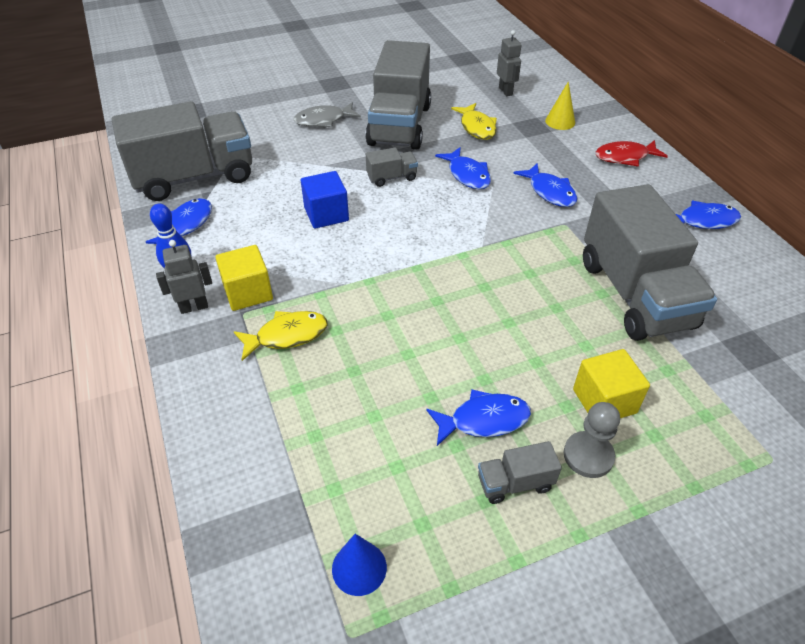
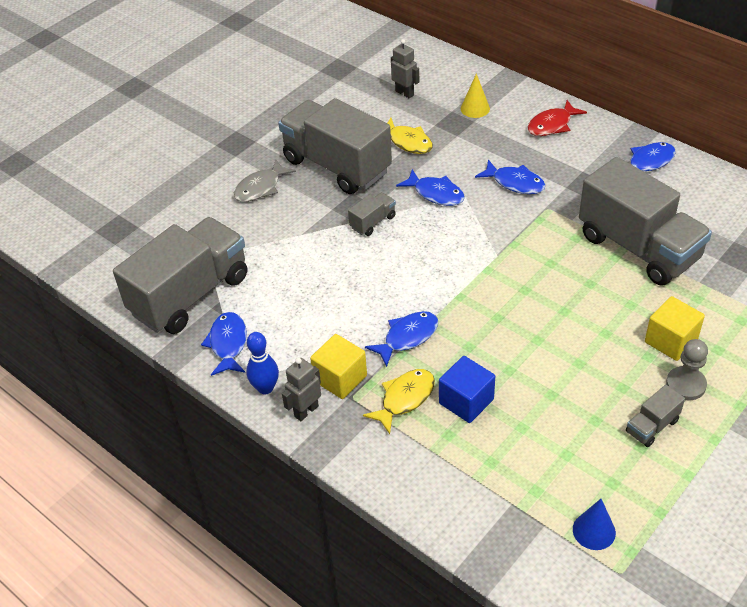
camera: 25 degrees left, 0 degrees up
blue cube [301,171,349,229] -> blue cube moved to [439,356,495,423]
grey truck [365,40,431,150] -> grey truck turned 150 degrees clockwise [278,98,392,194]
blue fish [426,390,531,446] -> blue fish moved to [365,311,438,367]

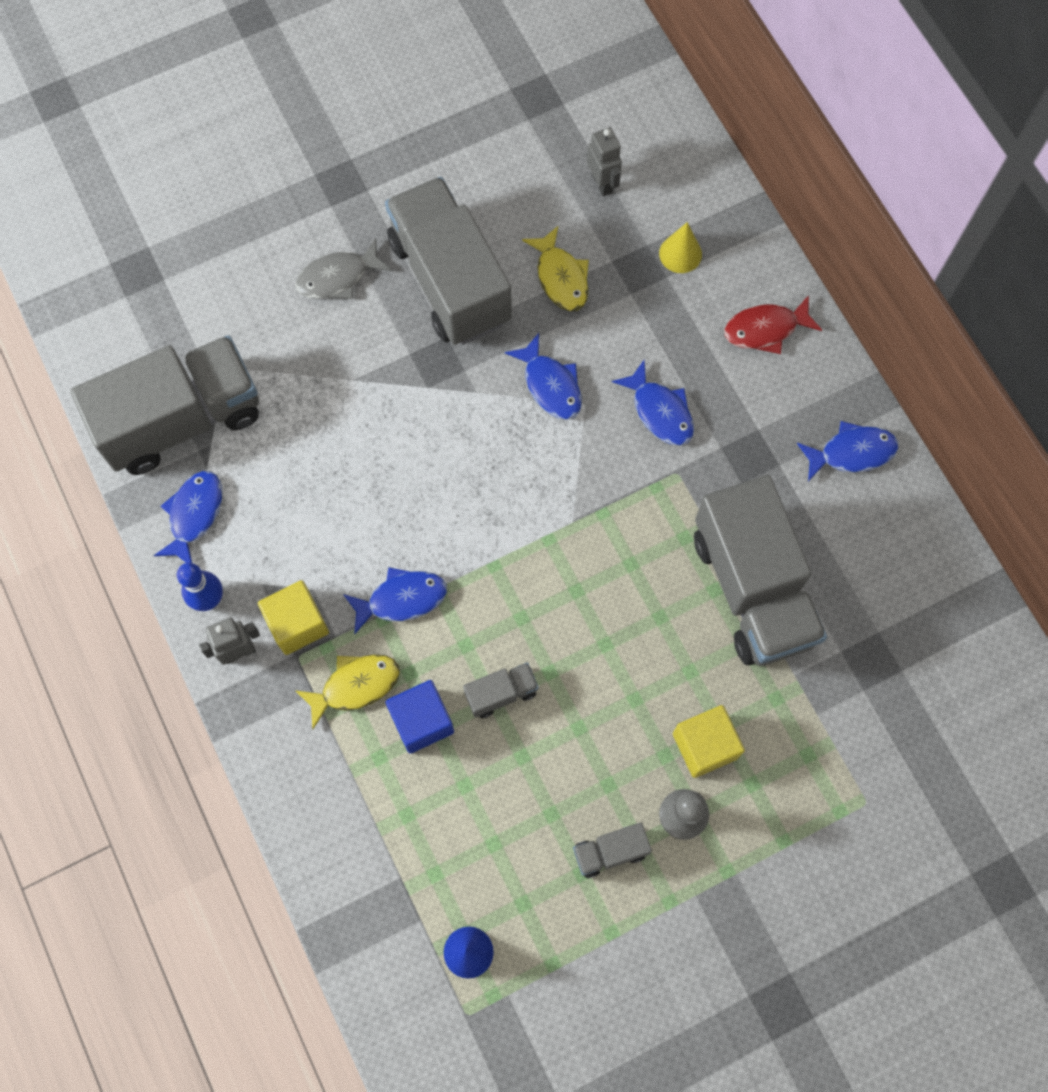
camera: 20 degrees right, 25 degrees up
grey truck [348,192,396,236] -> grey truck moved to [463,662,539,718]

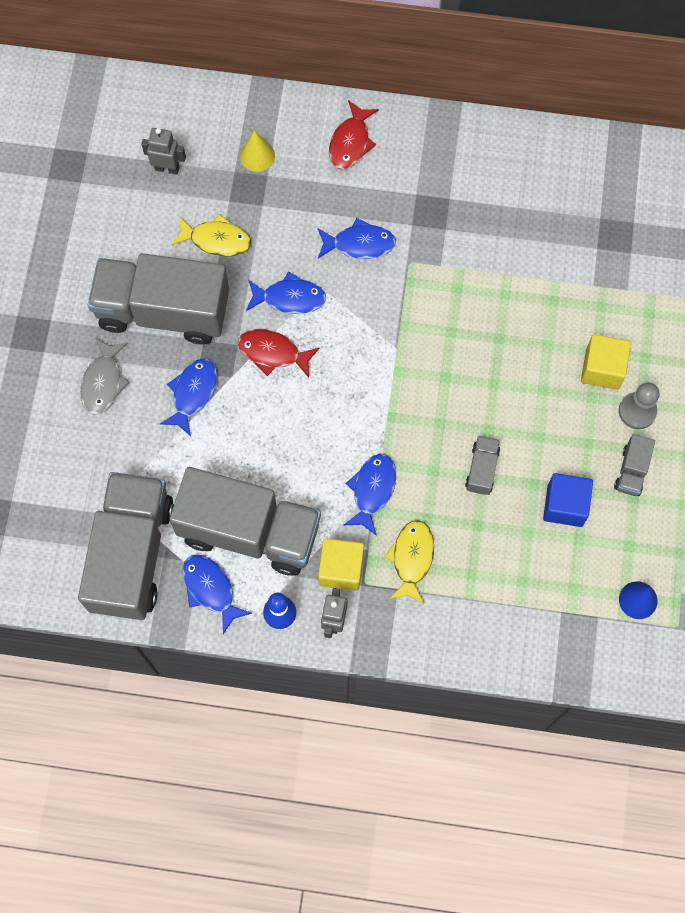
camera: 55 degrees left, 0 degrees up
blue cube [386,680,454,754] -> blue cube moved to [543,473,593,527]
grey truck [694,475,827,666] -> grey truck moved to [169,467,321,576]
blue fish [797,421,898,481] -> blue fish moved to [160,358,217,436]
none -> red fish [238,329,320,378]

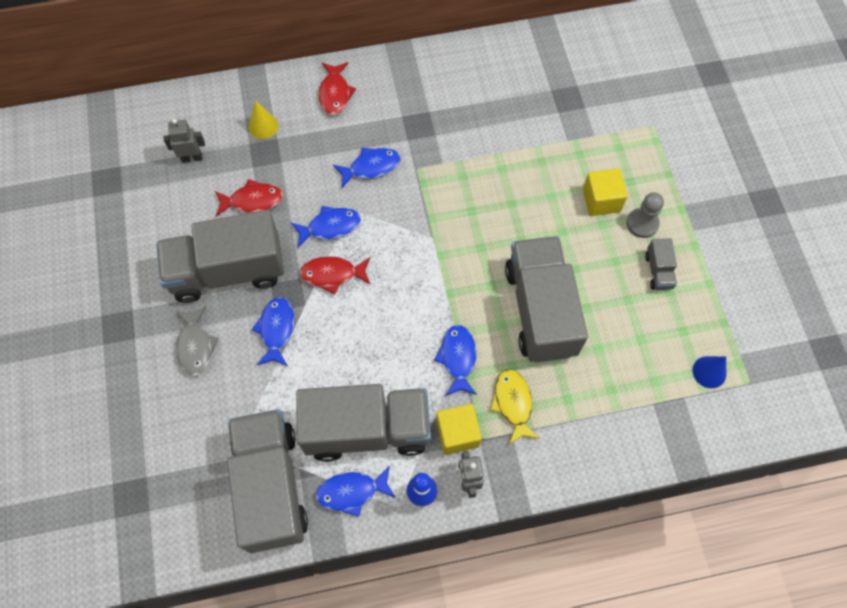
camera: 20 degrees left, 5 degrees down
yellow fish [171,214,251,257] -> red fish [215,179,283,217]
blue fish [183,555,252,634] -> blue fish turned 45 degrees counterclockwise [316,466,396,517]
grey truck [465,436,500,495] -> grey truck [505,236,588,363], size x2.43
blue cube [543,473,593,527] -> none

